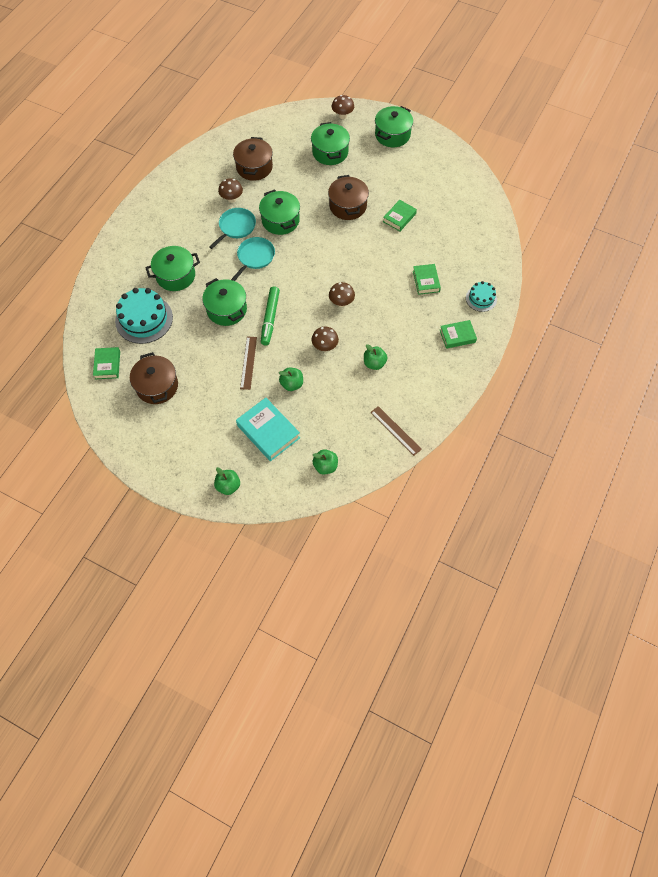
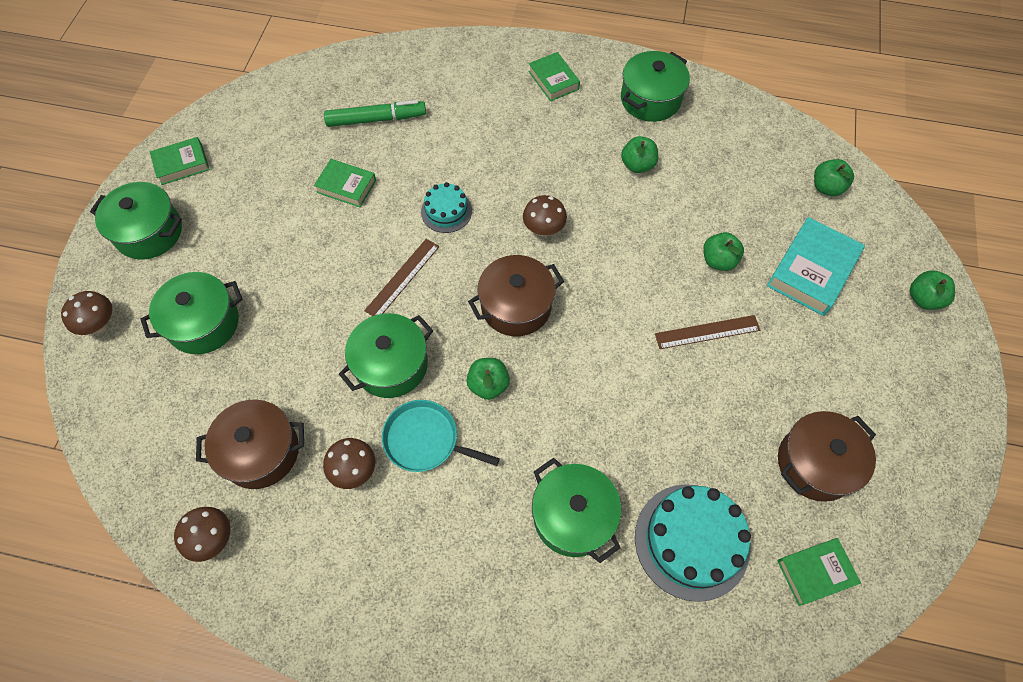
camera: 105 degrees left, 0 degrees up
green pot [202,278,247,326] -> green pot moved to [621,51,690,122]
turquoise pan [231,237,275,281] -> green apple [466,358,510,400]
green marker [261,286,280,345] -> green marker moved to [324,100,426,127]
brown mushroom [311,327,339,351] -> brown mushroom moved to [174,507,230,562]
brown pot [328,175,369,220] -> brown pot moved to [468,255,564,337]
brown ruler [370,406,422,455] -> brown ruler moved to [364,239,439,316]
green book [413,264,441,295] -> green book moved to [150,137,210,185]
turquoise cake [466,281,497,312] -> turquoise cake moved to [421,182,472,233]

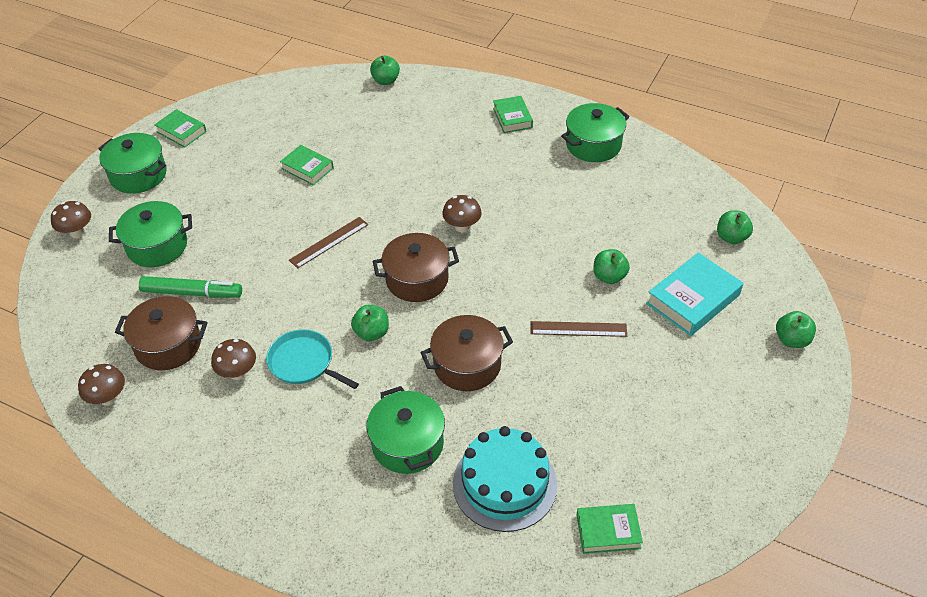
camera: 15 degrees right, 15 degrees down
green book [150,137,210,185] -> green book turned 45 degrees clockwise [154,109,207,148]
green marker [324,100,426,127] -> green marker moved to [139,276,242,298]
green pot [339,313,433,398] -> none
turquoise cake [421,182,472,233] -> none
green apple [621,136,658,173] -> green apple moved to [370,55,400,85]
brown pot [778,411,876,502] -> brown pot moved to [420,315,513,391]

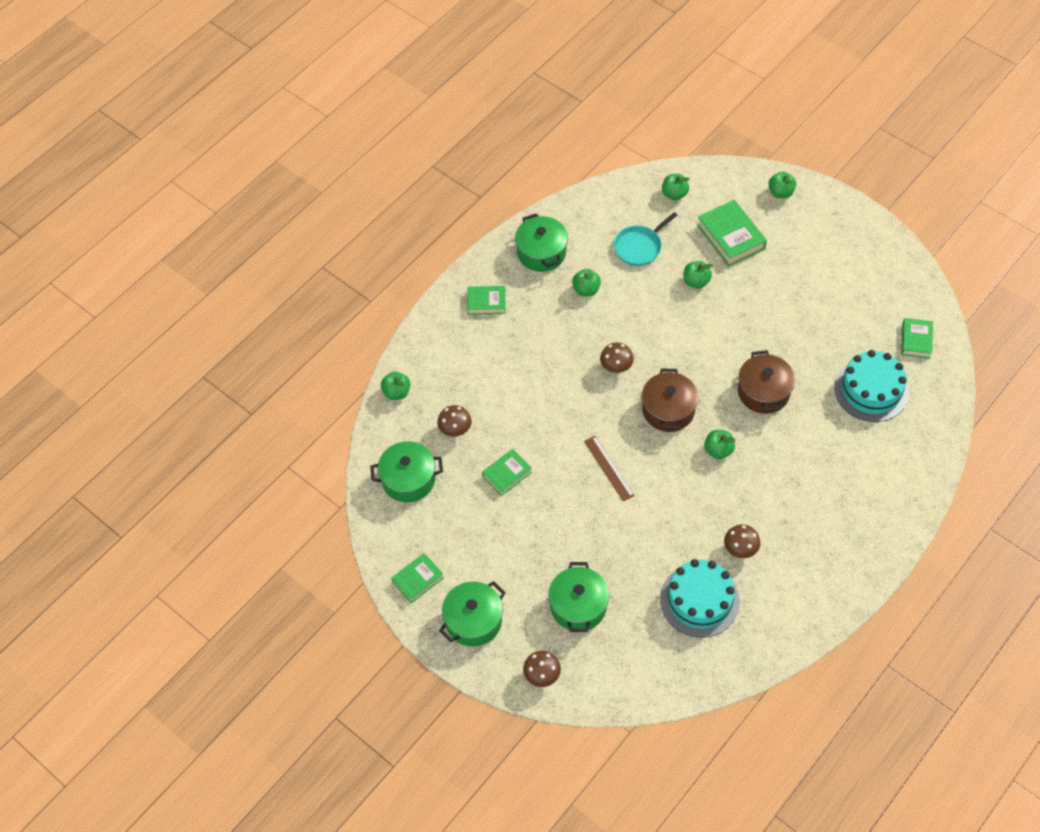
camera: 75 degrees left, 10 degrees up
brown mushroom [78,364,125,406] -> brown mushroom moved to [437,405,472,437]
brown pot [115,296,208,370] -> turquoise cake [660,559,740,638]
green marker [139,276,242,298] -> none
turquoise pan [266,329,359,389] -> turquoise pan moved to [614,212,678,266]
green pot [367,386,445,474] -> green pot moved to [370,441,443,503]
brown ruler [530,321,627,337] -> none
turquoise book [646,253,743,336] -> green book [697,200,767,266]
none -> green apple [572,269,601,296]

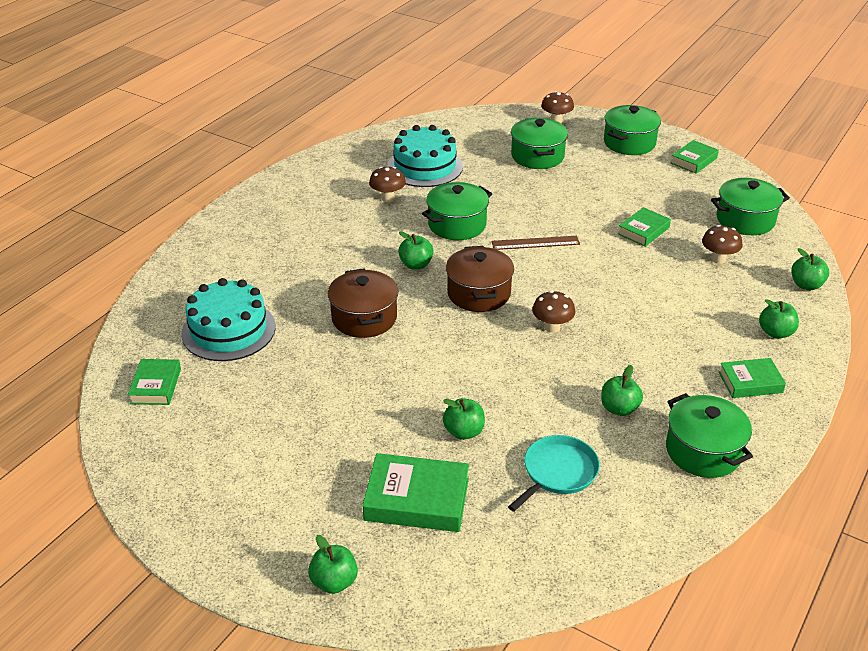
camera: 170 degrees right, 20 degrees down
brown ruler [584,436,635,502] -> brown ruler turned 60 degrees counterclockwise [492,236,580,250]
green apple [662,174,690,200] -> green apple moved to [759,299,799,338]
green book [697,200,767,266] -> green book turned 45 degrees counterclockwise [362,453,469,532]
none -> green pot [422,182,492,240]

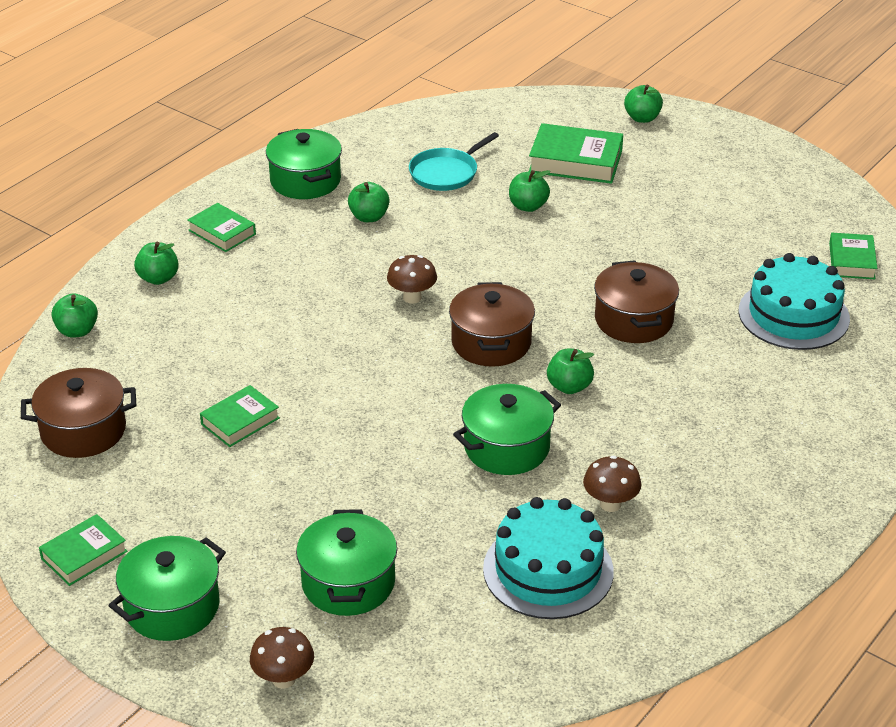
camera: 175 degrees left, 0 degrees up
brown ruler [492,236,580,250] -> none
brown mushroom [702,225,742,264] -> none
green pot [711,178,790,235] -> brown pot [21,368,136,458]
green book [719,358,786,398] -> green book turned 45 degrees clockwise [187,203,256,252]

